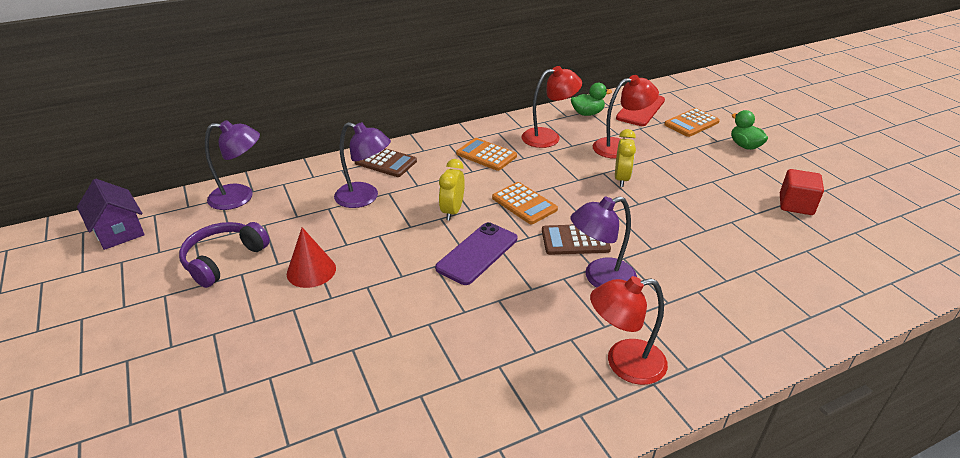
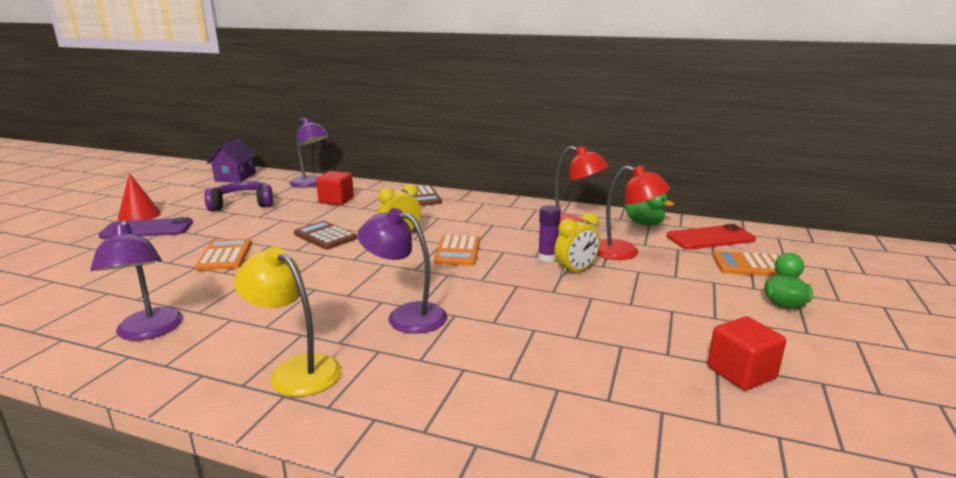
camera: 45 degrees right, 15 degrees down
red cone [287,227,336,288] -> red cone moved to [118,173,161,221]
purple lamp [334,122,391,208] -> purple lamp moved to [90,220,183,341]
purple phone [435,222,517,285] -> purple phone moved to [98,217,193,239]
orange calculator [456,138,517,171] -> orange calculator moved to [195,239,252,271]
brown calculator [542,225,611,255] -> brown calculator moved to [294,221,357,250]
red lamp [590,276,668,385] -> yellow lamp [234,247,341,397]
none -> red cube [316,171,354,205]
none -> purple glue stick [538,205,561,262]

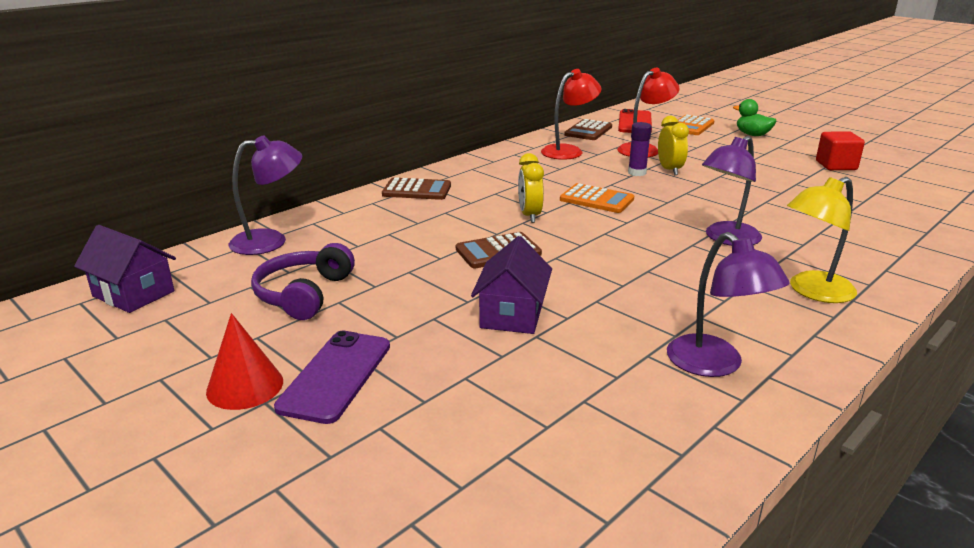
camera: 65 degrees left, 5 degrees up
purple lamp [90,220,183,341] -> purple lamp turned 60 degrees clockwise [667,232,790,377]
orange calculator [195,239,252,271] -> purple house [471,236,552,334]
red cube [316,171,354,205] -> none
green duck [625,193,674,225] -> brown calculator [564,119,612,140]

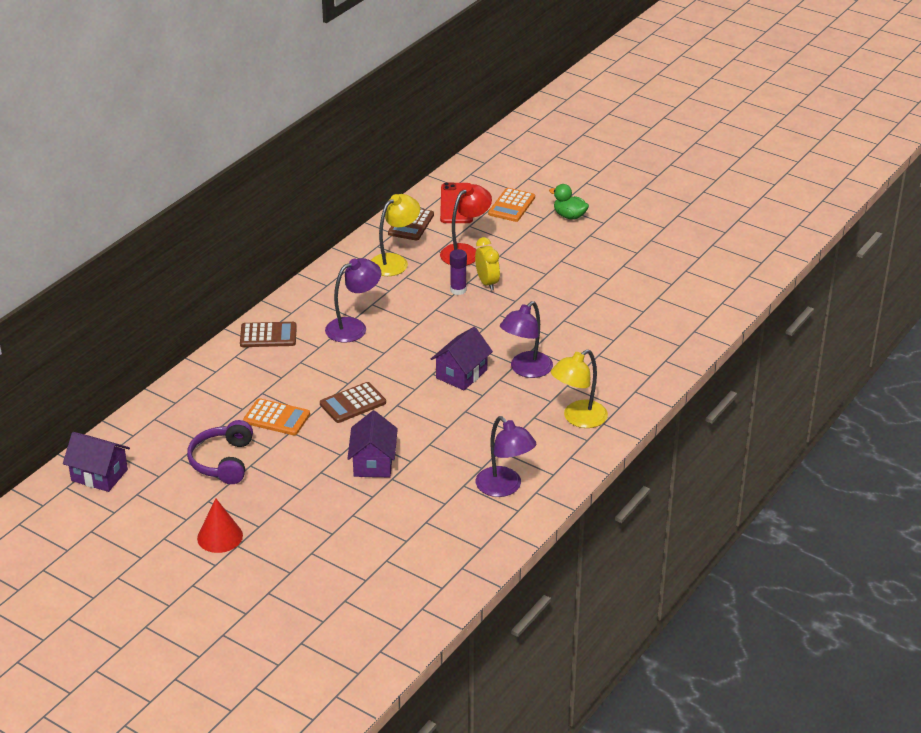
camera: 10 degrees left, 10 degrees up
purple lamp [229,135,302,255] -> purple lamp moved to [325,258,381,343]
purple phone [274,331,390,424] -> none
yellow clock [518,153,544,223] -> none
red lamp [541,69,601,160] -> yellow lamp [371,194,420,276]
orange calculator [560,183,634,213] -> orange calculator moved to [243,398,310,435]
red cube [816,131,865,170] -> none
none -> purple house [431,327,493,390]

